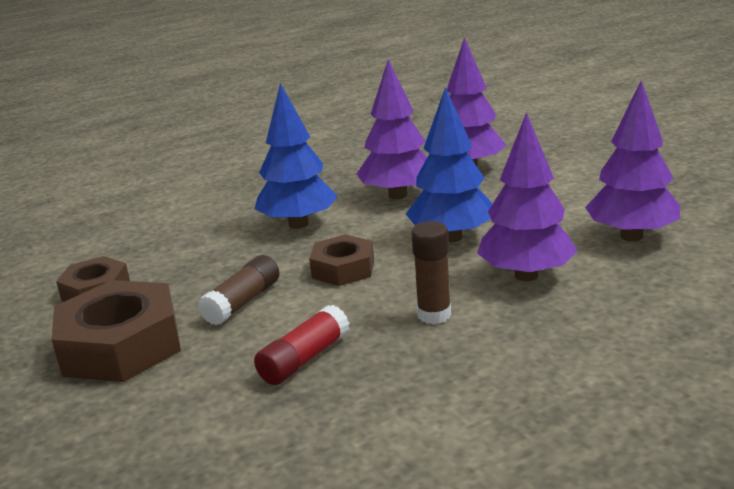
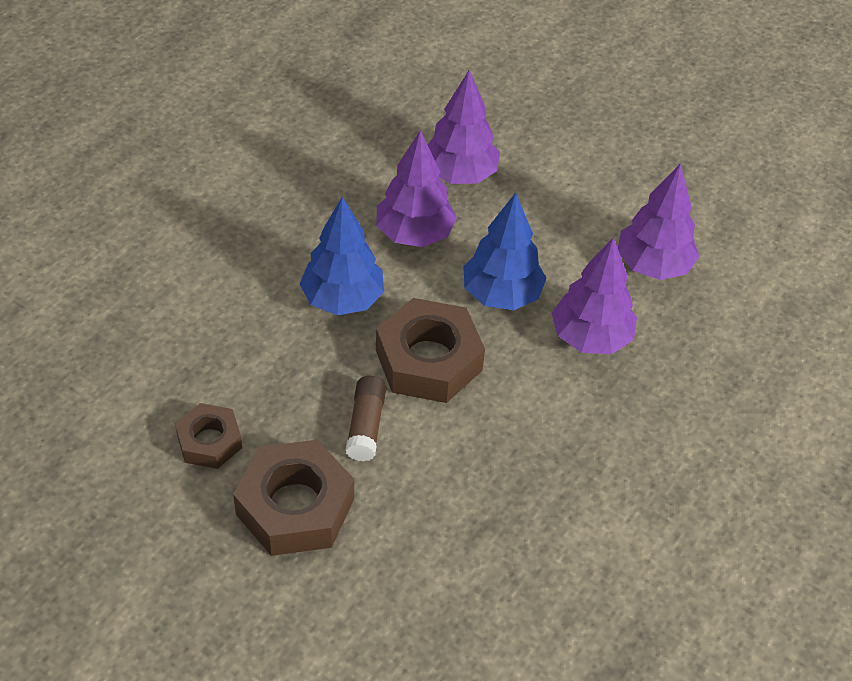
camera: 30 degrees left, 25 degrees up
red glue stick [254,305,350,385] -> none
brown nut [309,234,374,286] -> brown nut [376,298,485,403], size x1.71
brown glue stick [412,221,451,324] -> none

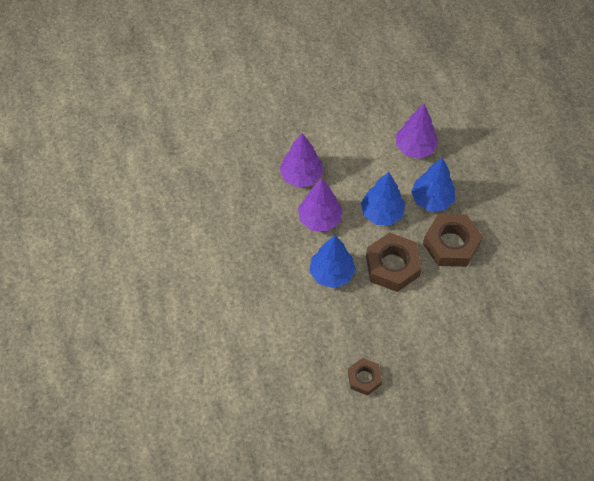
camera: 45 degrees left, 10 degrees up
brown nut [233,440,354,556] -> brown nut moved to [423,214,483,267]
brown glue stick [346,376,386,461] -> none
purple tree [552,237,637,354] -> blue tree [411,157,455,212]

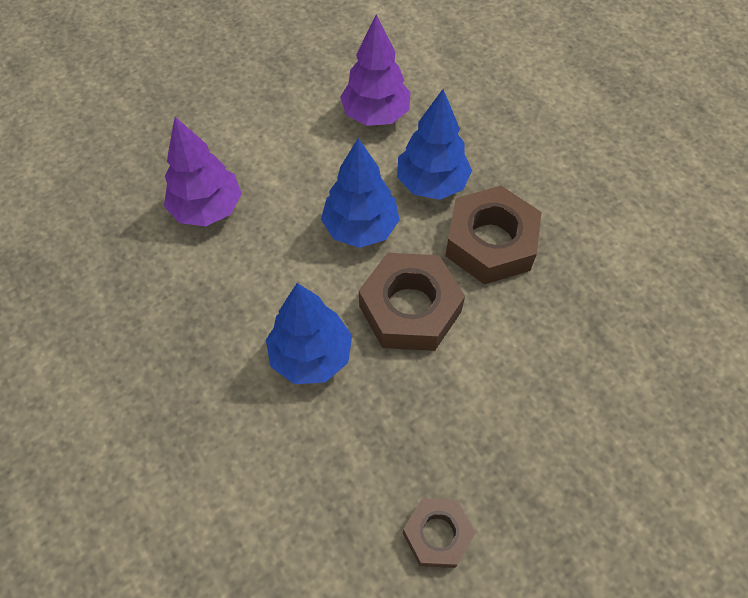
camera: 20 degrees left, 0 degrees up
purple tree [298,178,343,231] -> none

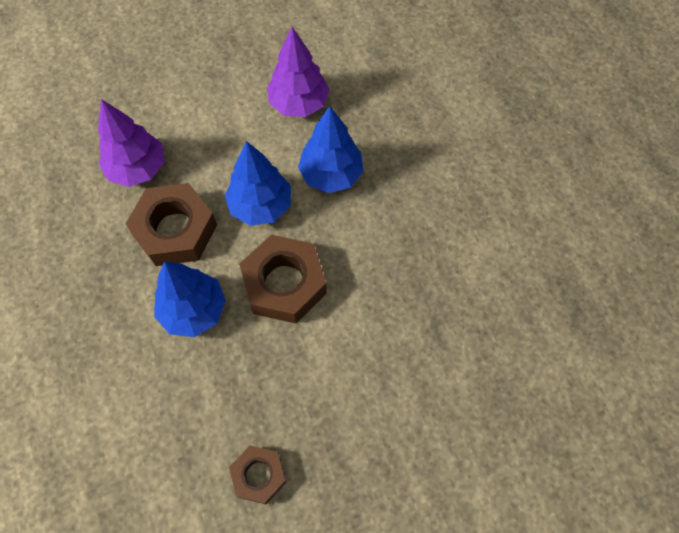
camera: 10 degrees right, 5 degrees up
brown nut [445,186,542,285] -> brown nut moved to [126,183,217,266]

